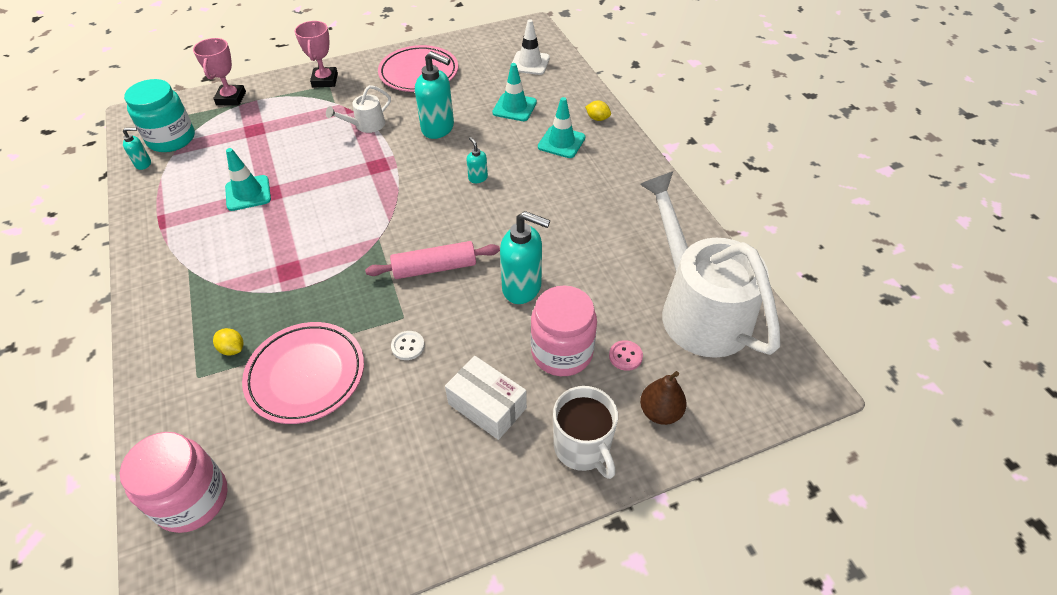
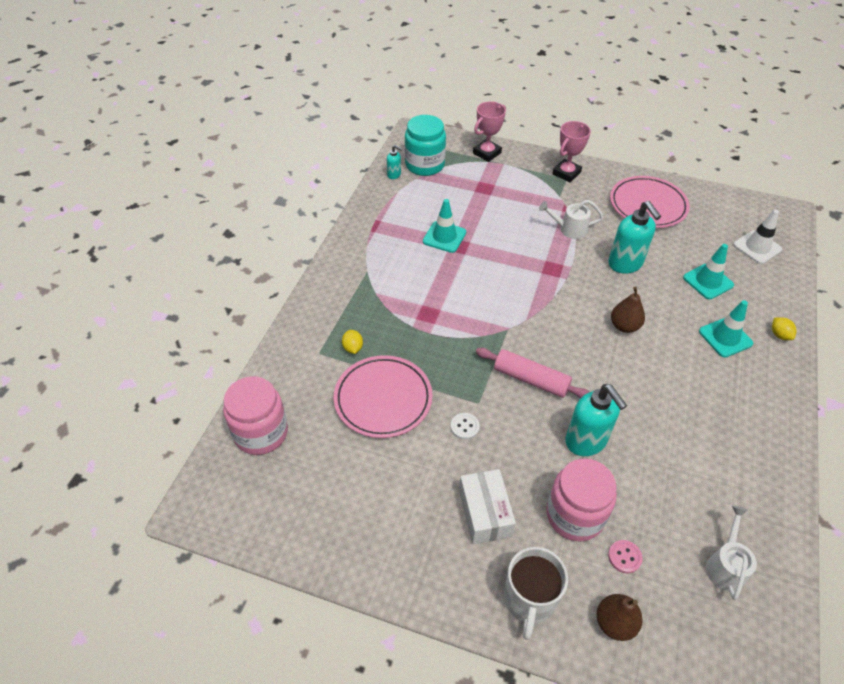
camera: 40 degrees right, 0 degrees up
turquoise soap dispenser [467,137,488,183] -> brown pear [611,286,645,333]
white watering can [640,172,780,358] -> white watering can [706,506,757,600], size x0.42

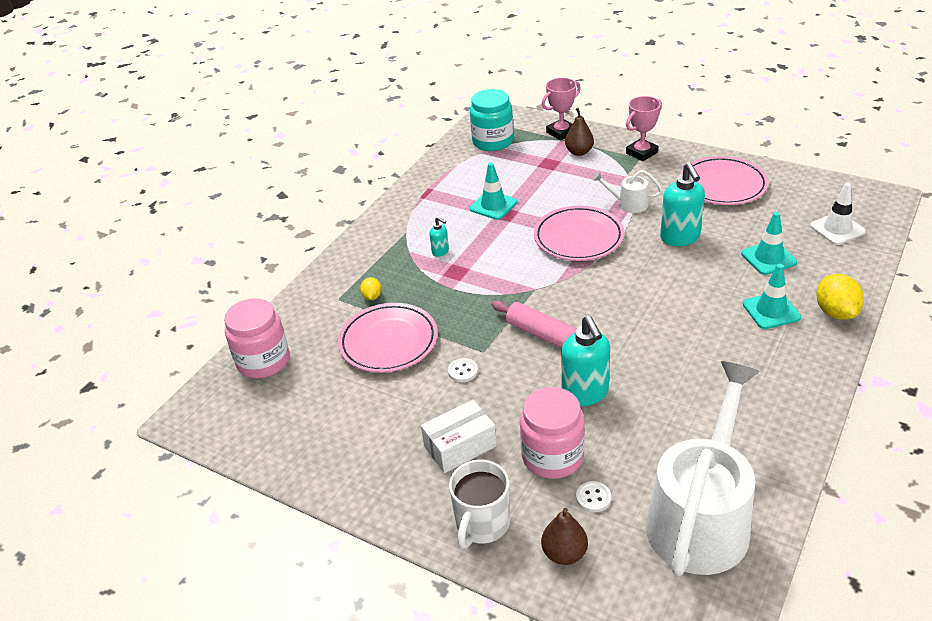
camera: 15 degrees right, 10 degrees down
turquoise soap dispenser [387,145,402,179] -> turquoise soap dispenser moved to [430,217,449,257]
white box [459,469,516,544] -> white box turned 60 degrees clockwise [421,400,497,473]
pink button [608,540,643,573] -> white button [576,481,611,512]
brown pear [611,286,645,333] -> brown pear moved to [565,108,594,156]
white watering can [706,506,757,600] -> white watering can [646,361,760,576], size x2.37
yellow lemon [772,317,796,340] -> yellow lemon [816,274,864,320], size x1.84
none -> pink plate [534,206,624,261]

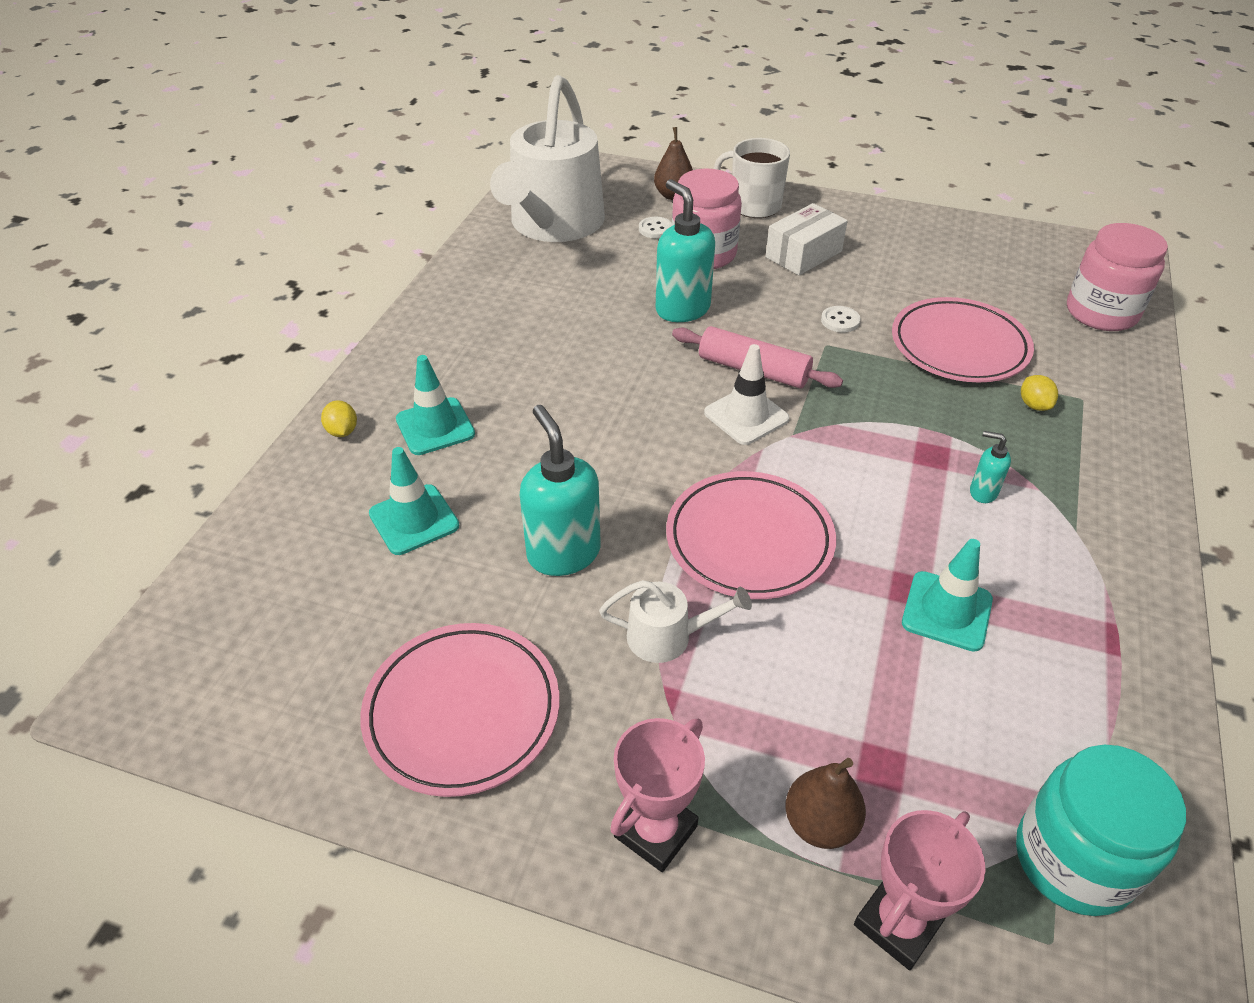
camera: 165 degrees right, 5 degrees up
white mug [449,460,510,549] -> white mug turned 75 degrees counterclockwise [714,138,790,218]
white traffic cone [810,183,866,245] -> white traffic cone moved to [704,344,789,445]
yellow lemon [816,274,864,320] -> yellow lemon [321,400,357,437], size x0.54

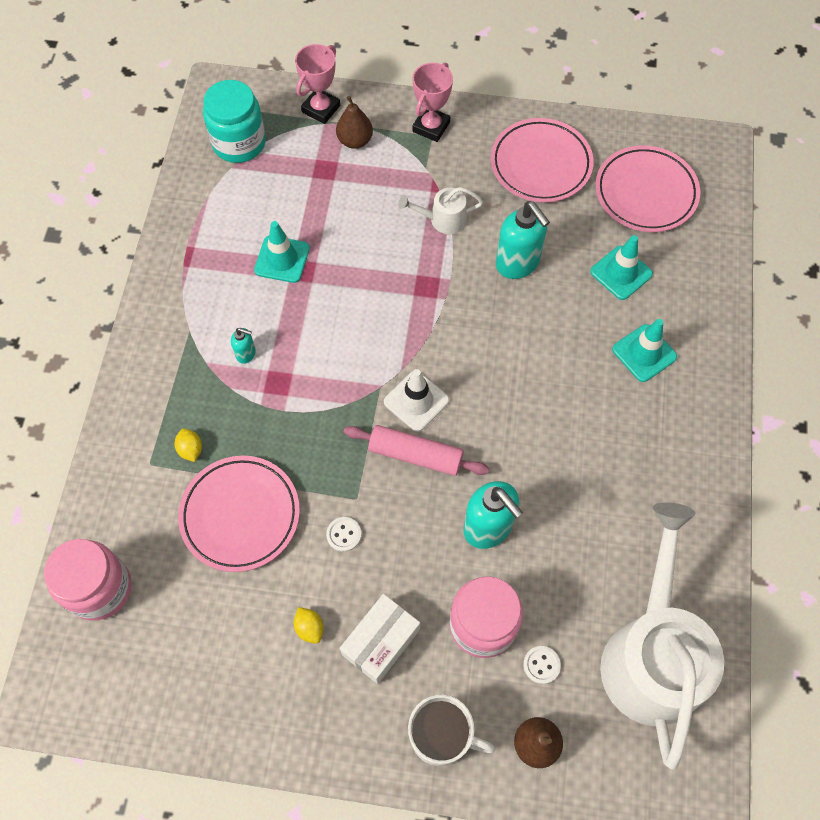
camera: 170 degrees right, 20 degrees up
yellow lemon [321,400,357,437] -> yellow lemon moved to [294,607,324,644]
pink plate [666,471,836,599] -> pink plate moved to [595,145,700,232]

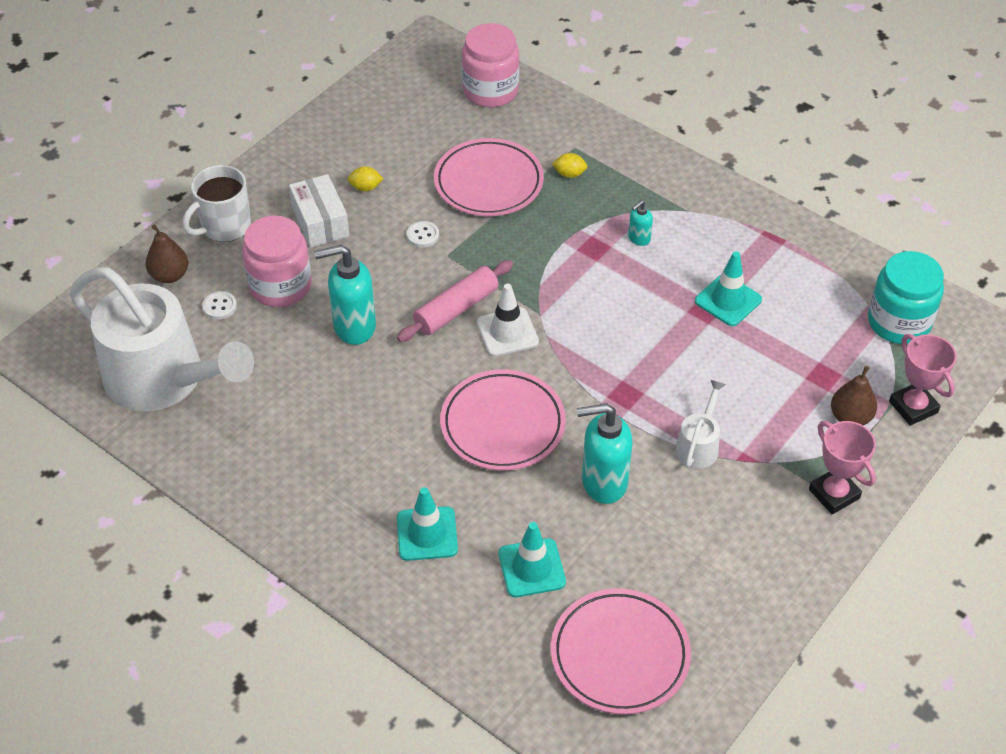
camera: 120 degrees right, 15 degrees down
pink plate [491,118,594,202] -> pink plate moved to [440,369,566,471]

